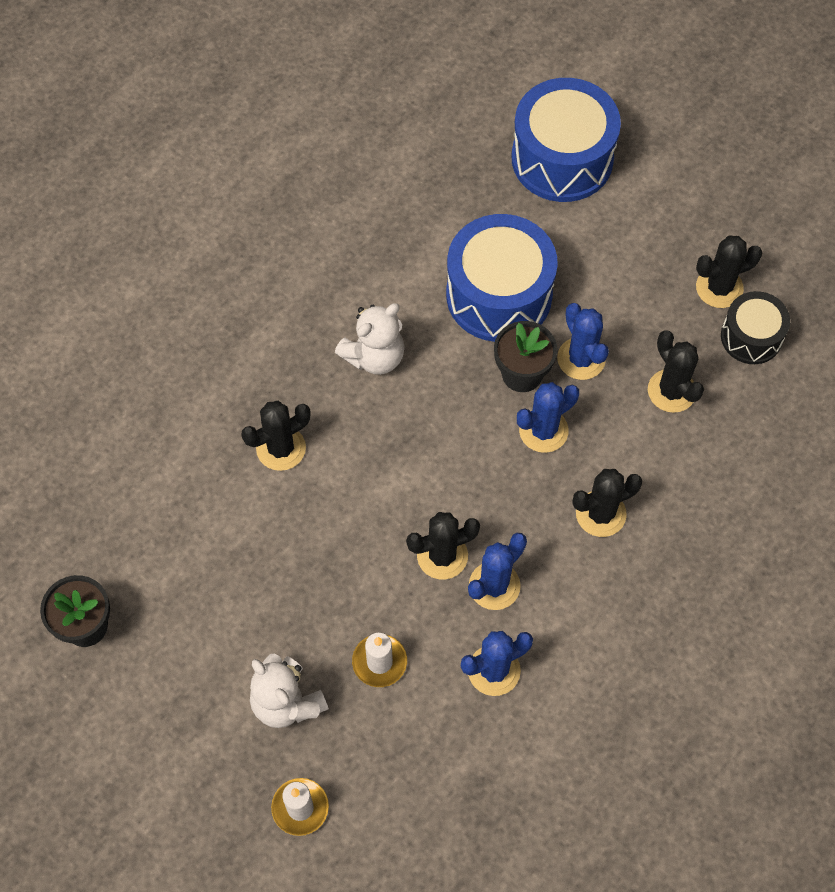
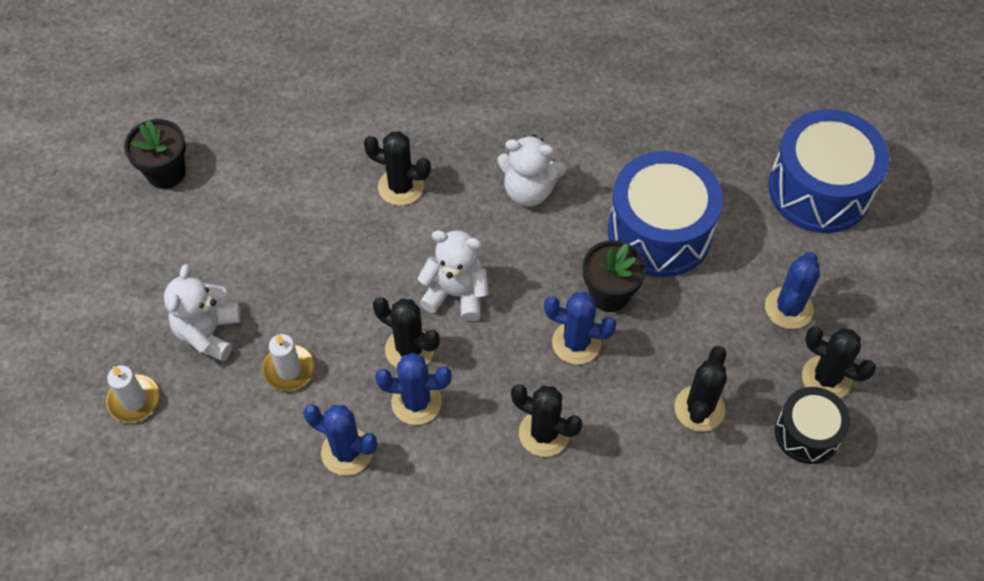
camera: 50 degrees right, 5 degrees down
blue cactus [557,303,609,380] -> blue cactus moved to [765,252,820,329]
none -> white teddy bear [417,230,489,321]

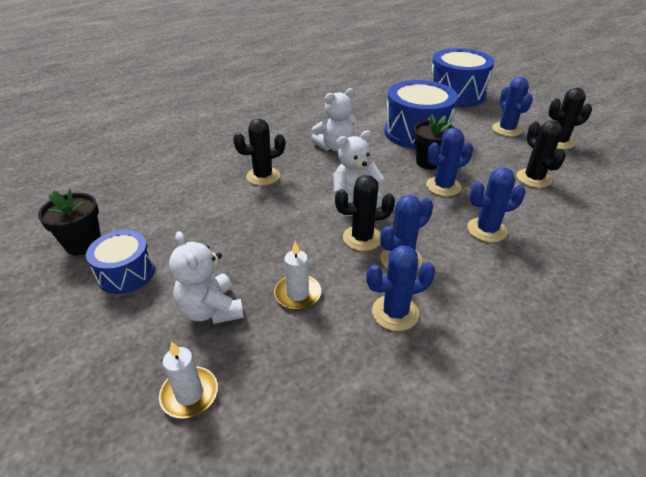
camera: 40 degrees left, 20 degrees down
black cactus [511,384,582,457] -> blue cactus [467,168,526,242]
black drum [775,387,850,464] -> none
none -> blue drum [86,230,155,294]

